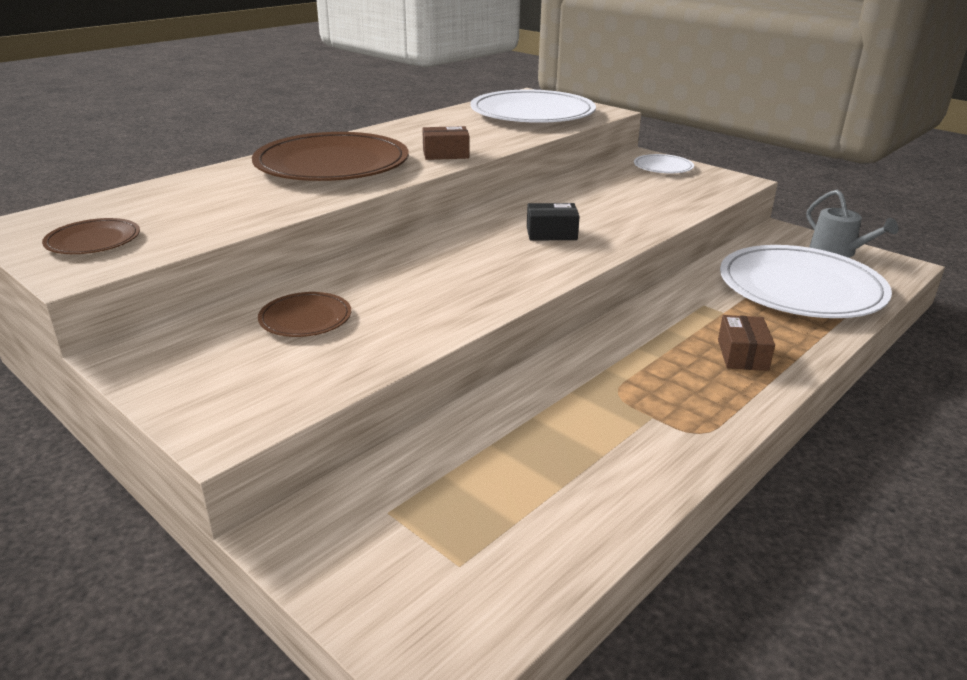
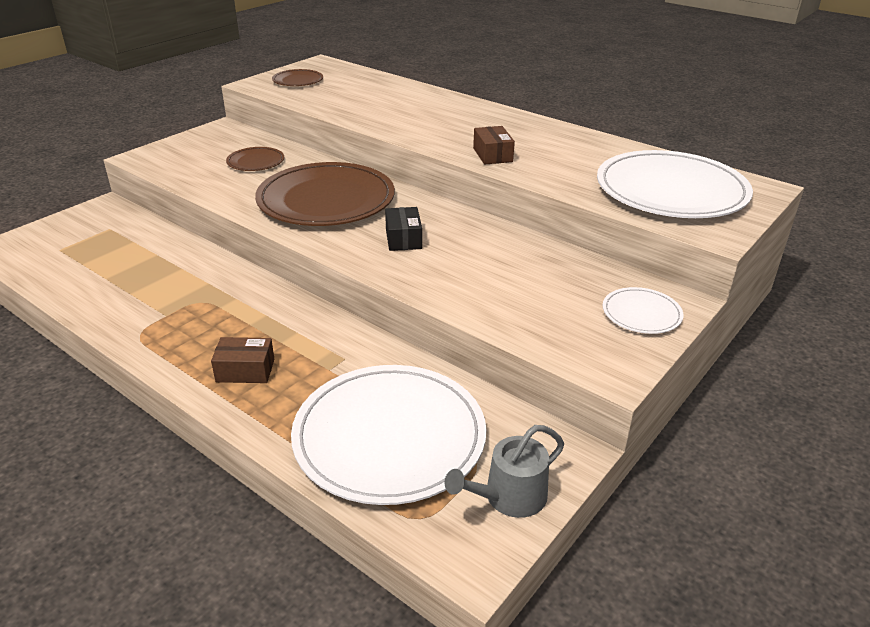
camera: 85 degrees right, 5 degrees up
brown plate [252,132,409,181] -> brown plate moved to [255,162,395,226]

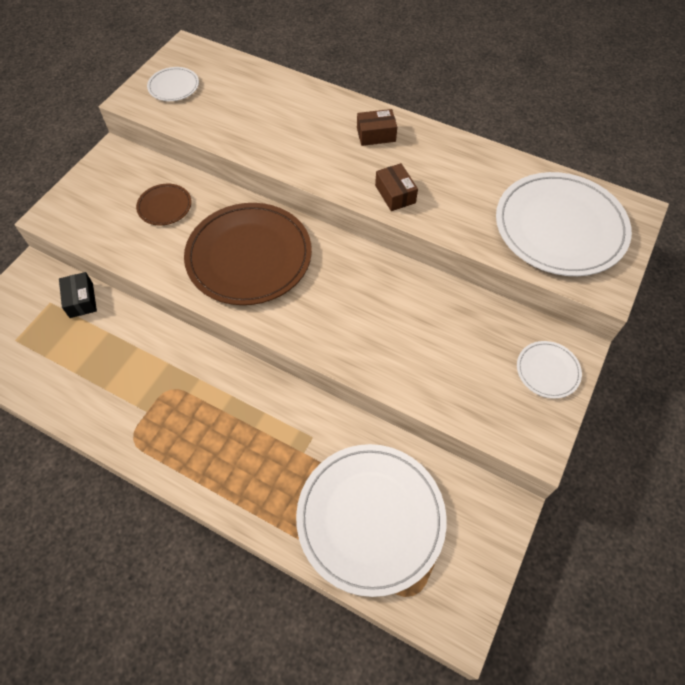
camera: 10 degrees left, 25 degrees up
brown box [211,337,274,383] -> brown box moved to [357,109,397,146]
brown plate [272,69,323,86] -> white plate [147,67,199,101]
black box [385,207,422,251] -> black box moved to [59,272,97,318]
grey watering can [445,425,564,518] -> none

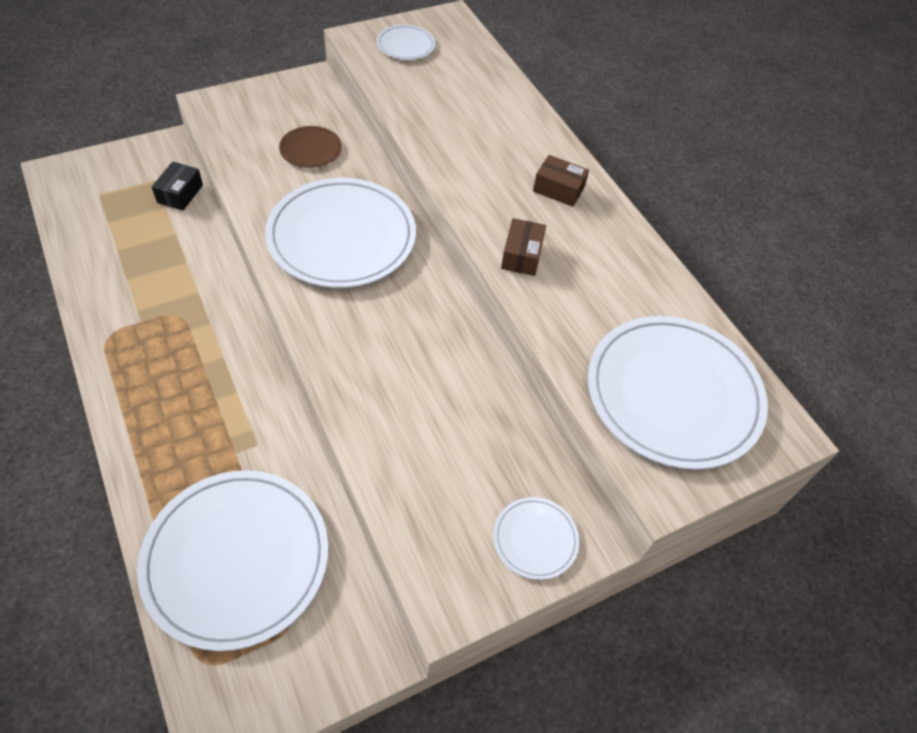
camera: 30 degrees right, 5 degrees down
brown plate [184,203,312,305] -> white plate [265,178,416,288]

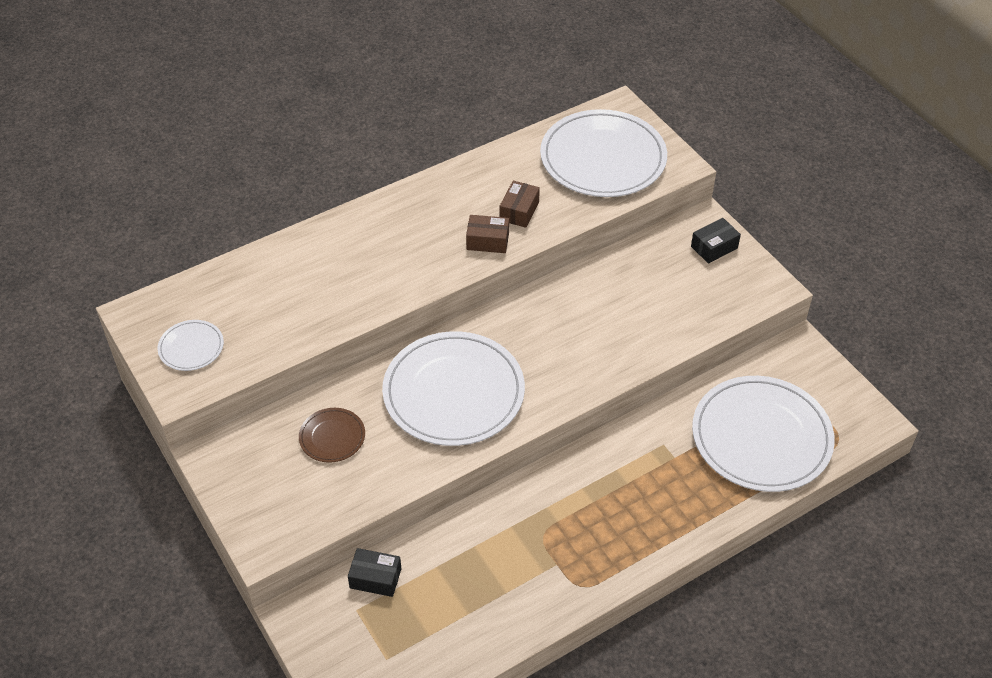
camera: 90 degrees left, 5 degrees down
white plate [493,497,579,580] -> black box [691,218,741,263]
brown box [533,155,589,207] -> brown box moved to [500,181,540,228]

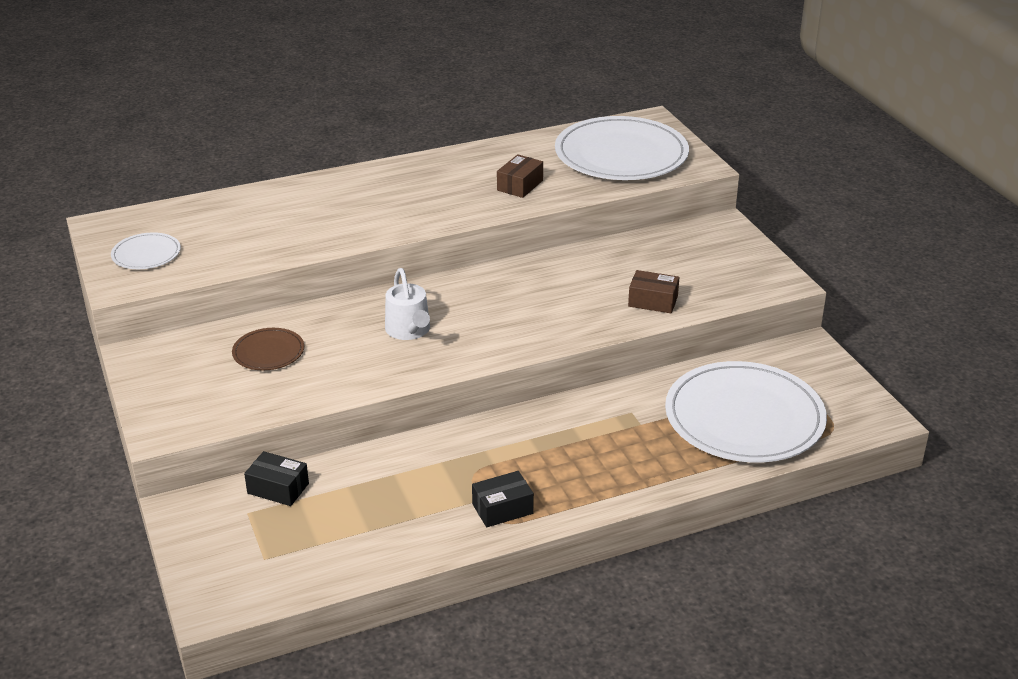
camera: 10 degrees right, 15 degrees down
white plate [382,331,525,446] -> white watering can [385,268,430,340]
brown box [466,215,509,253] -> brown box moved to [628,270,679,313]
black box [691,218,741,263] -> black box moved to [472,471,534,527]

